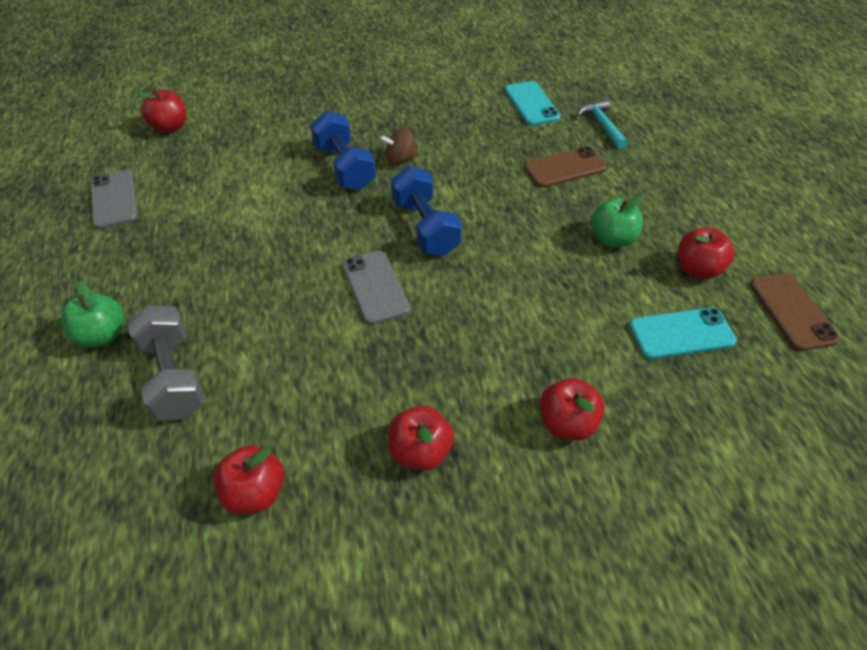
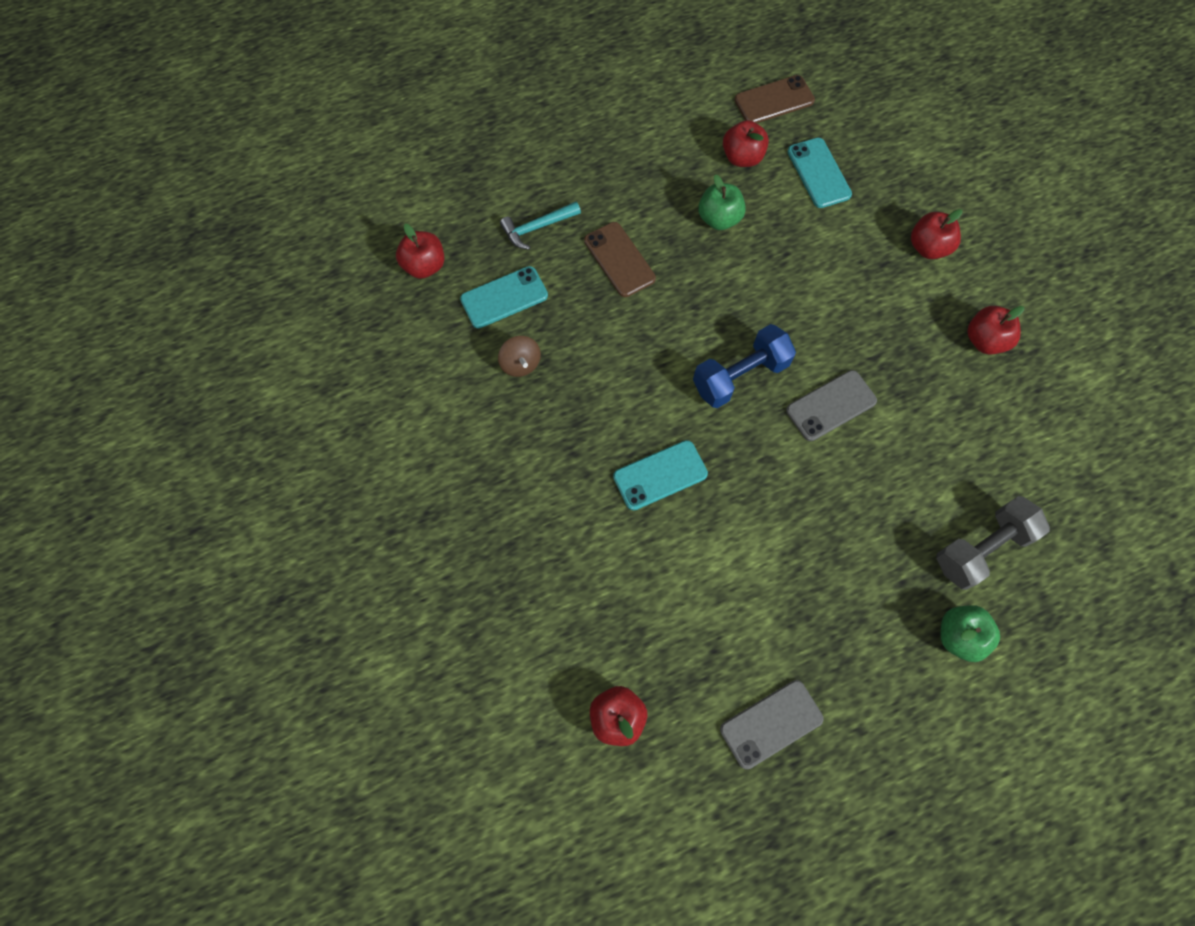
camera: 100 degrees left, 20 degrees up
red apple [213,445,284,514] -> red apple moved to [396,224,444,279]
blue dumbbell [310,111,376,190] -> turquoise phone [613,440,708,510]
brown spinning top [380,127,417,165] -> brown spinning top moved to [498,336,541,377]

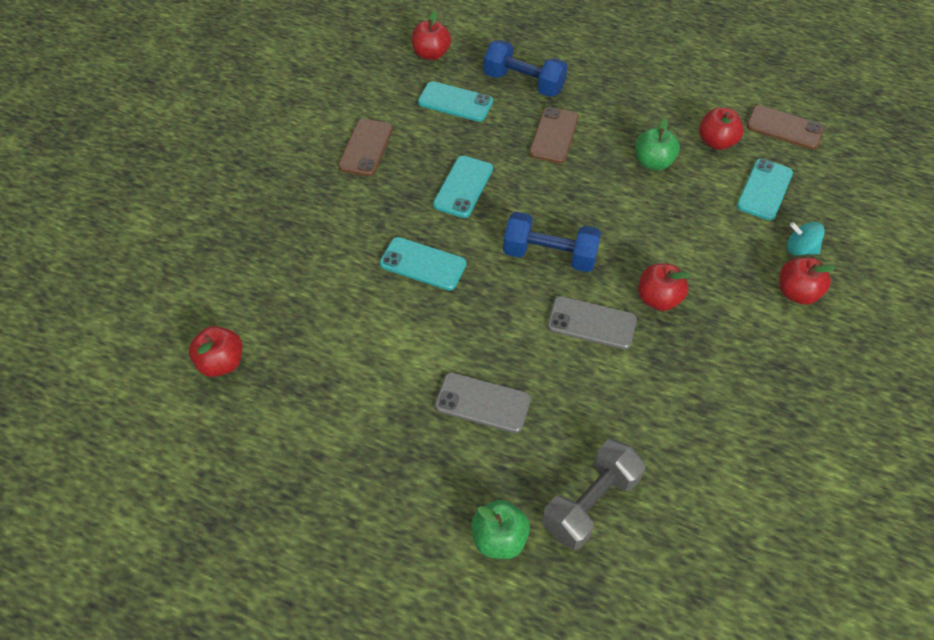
camera: 45 degrees right, 15 degrees down
brown spinning top [498,336,541,377] -> none
turquoise hammer [500,202,581,250] -> blue dumbbell [483,40,568,97]
grey phone [720,680,824,769] -> grey phone moved to [435,372,531,433]
grey dumbbell [936,496,1050,590] -> grey dumbbell turned 60 degrees counterclockwise [542,439,645,550]
red apple [967,306,1024,355] -> red apple moved to [638,264,690,311]
none -> brown phone [338,118,393,177]
none -> turquoise phone [433,156,493,218]
none -> turquoise spinning top [787,222,825,256]

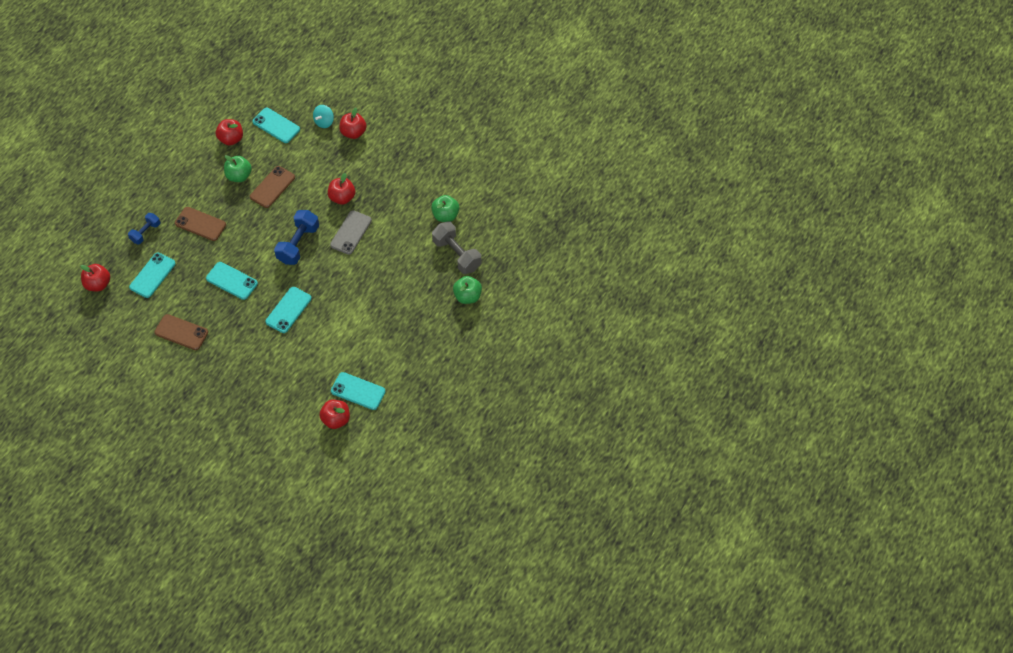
camera: 80 degrees left, 5 degrees up
grey phone [435,372,531,433] -> none
blue dumbbell [483,40,568,97] -> blue dumbbell [128,213,160,244], size x0.61
brown phone [746,105,824,150] -> brown phone moved to [250,166,295,208]
none -> turquoise phone [331,372,386,410]
none -> green apple [431,195,459,222]

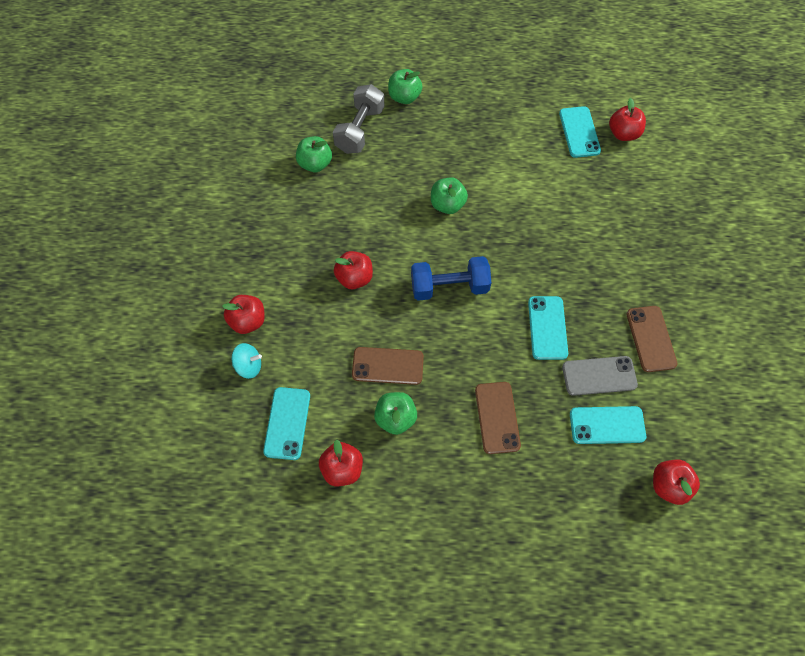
camera: 120 degrees left, 5 degrees up
blue dumbbell [128,213,160,244] -> none
turquoise phone [265,287,312,333] -> none
grey phone [330,210,372,255] -> grey phone moved to [562,356,638,396]
none -> green apple [431,177,468,214]

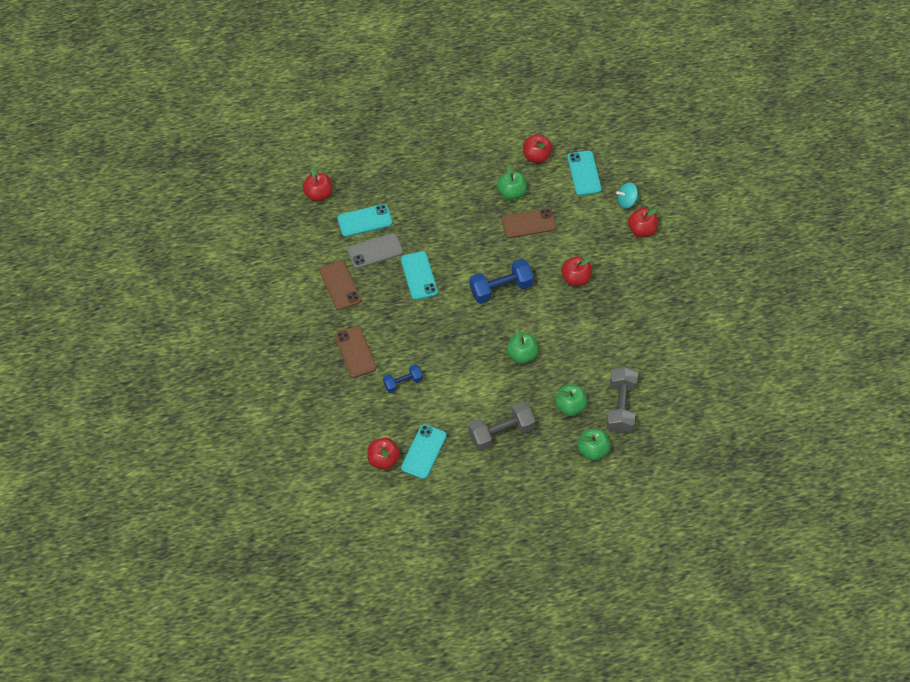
camera: 165 degrees right, 5 degrees down
green apple [296,136,332,172] -> green apple moved to [555,385,587,416]
brown phone [475,382,521,454] -> brown phone moved to [335,326,376,378]
turquoise phone [559,106,601,158] -> turquoise phone turned 45 degrees clockwise [401,424,447,479]
none -> blue dumbbell [383,364,423,393]
none -> grey dumbbell [468,401,535,451]

